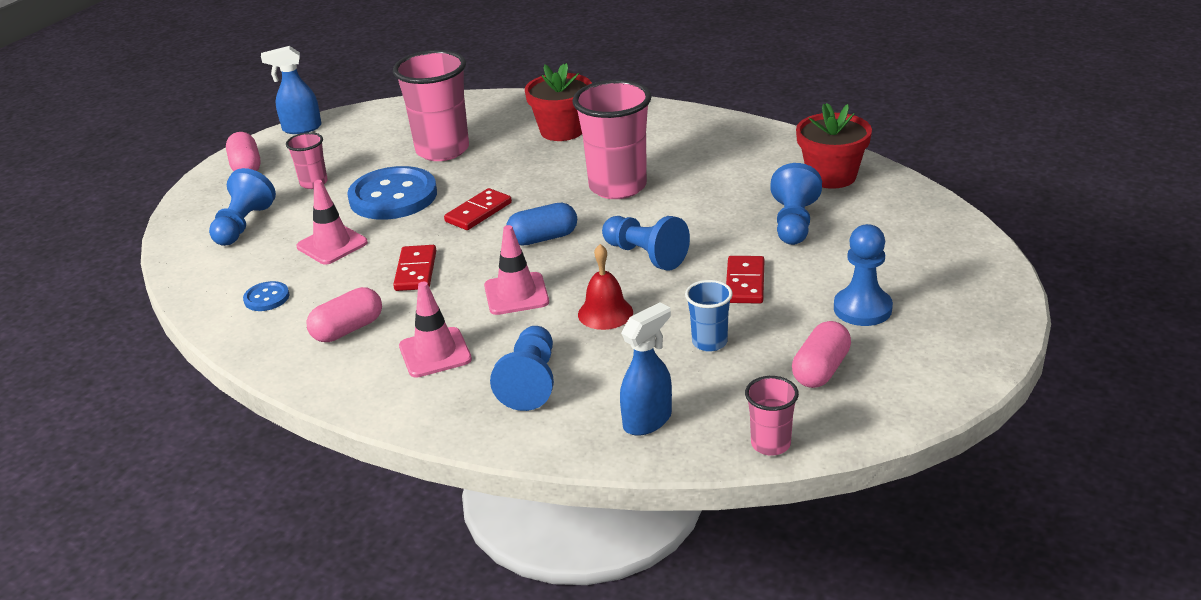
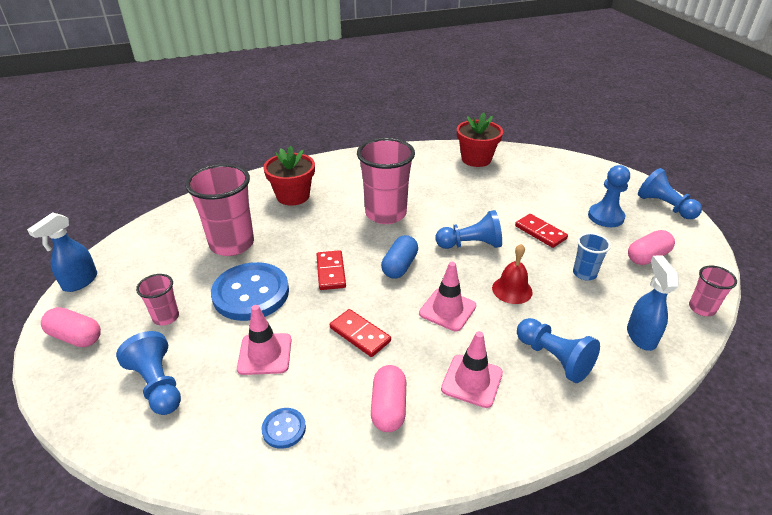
camera: 50 degrees left, 5 degrees up
blue pawn [770,163,822,245] -> blue pawn moved to [638,168,702,219]
pink capsule [792,321,851,388] -> pink capsule turned 75 degrees clockwise [628,230,675,265]

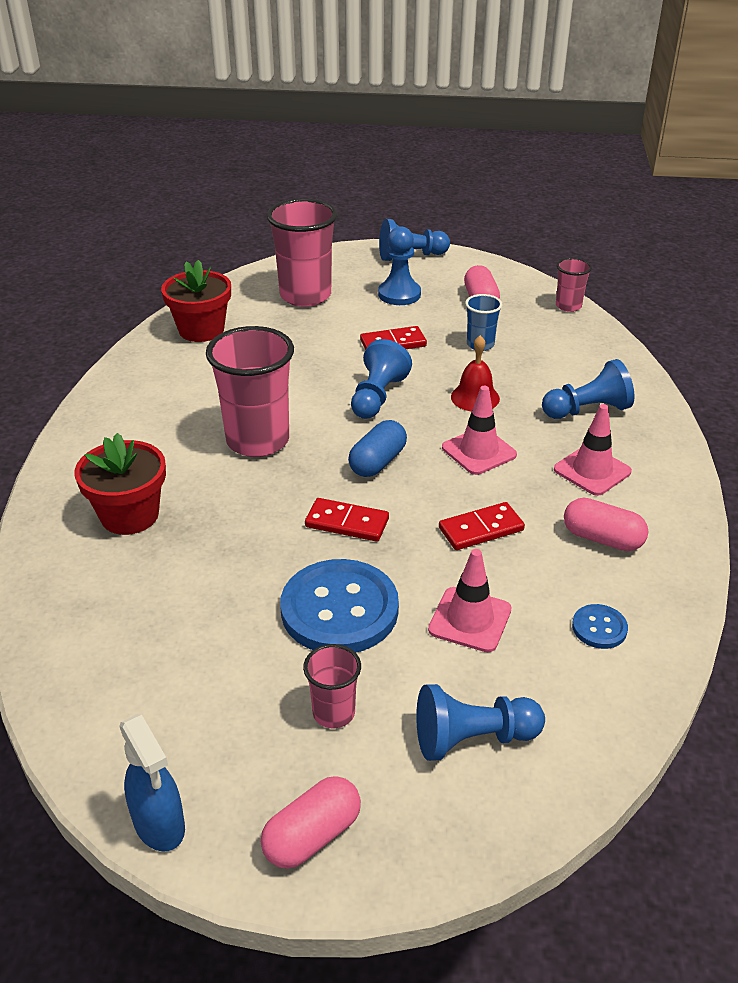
camera: 65 degrees left, 0 degrees up
pink cup [185,164,254,256] -> pink cup moved to [266,198,338,307]
blue capsule [381,235,418,279] -> blue capsule turned 75 degrees clockwise [348,420,407,477]
blue spray bottle [627,256,679,351] -> none

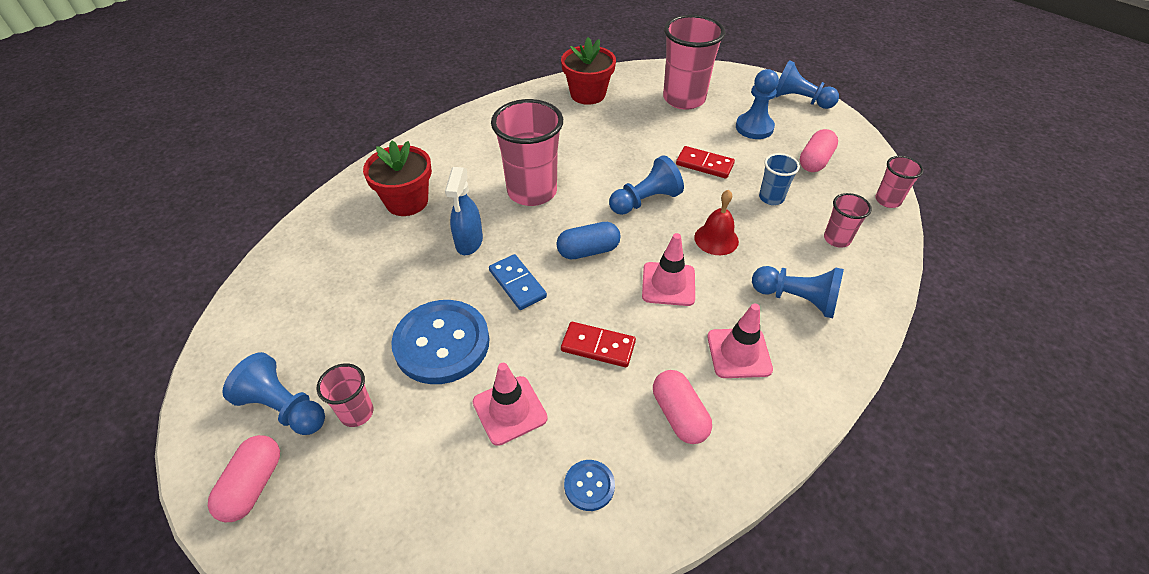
camera: 40 degrees right, 10 degrees up
blue spray bottle [119,714,185,852] -> blue spray bottle moved to [445,167,483,255]
pink capsule [261,776,361,869] -> pink capsule turned 75 degrees counterclockwise [208,435,280,522]
red domino [305,498,389,542] -> blue domino [489,254,547,310]
blue pawn [416,684,545,761] -> blue pawn moved to [222,352,325,435]
none -> pink cup [824,193,872,247]

